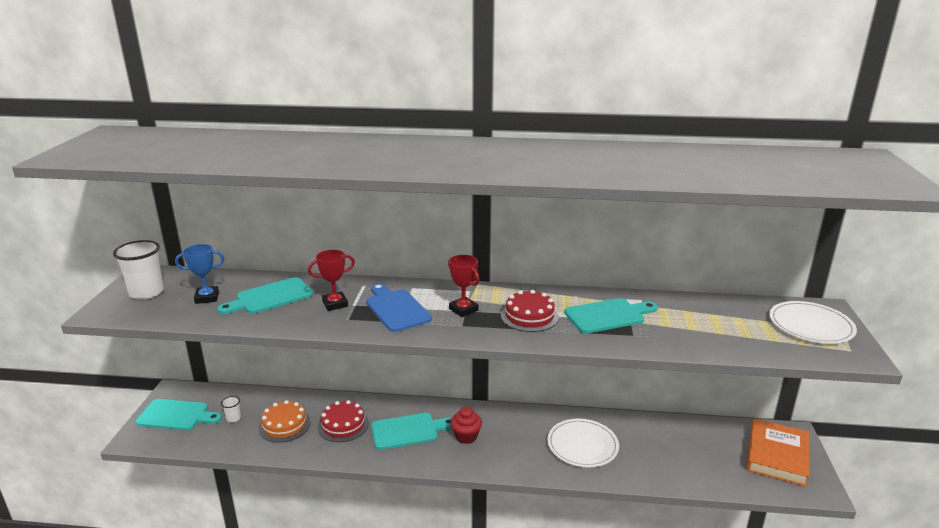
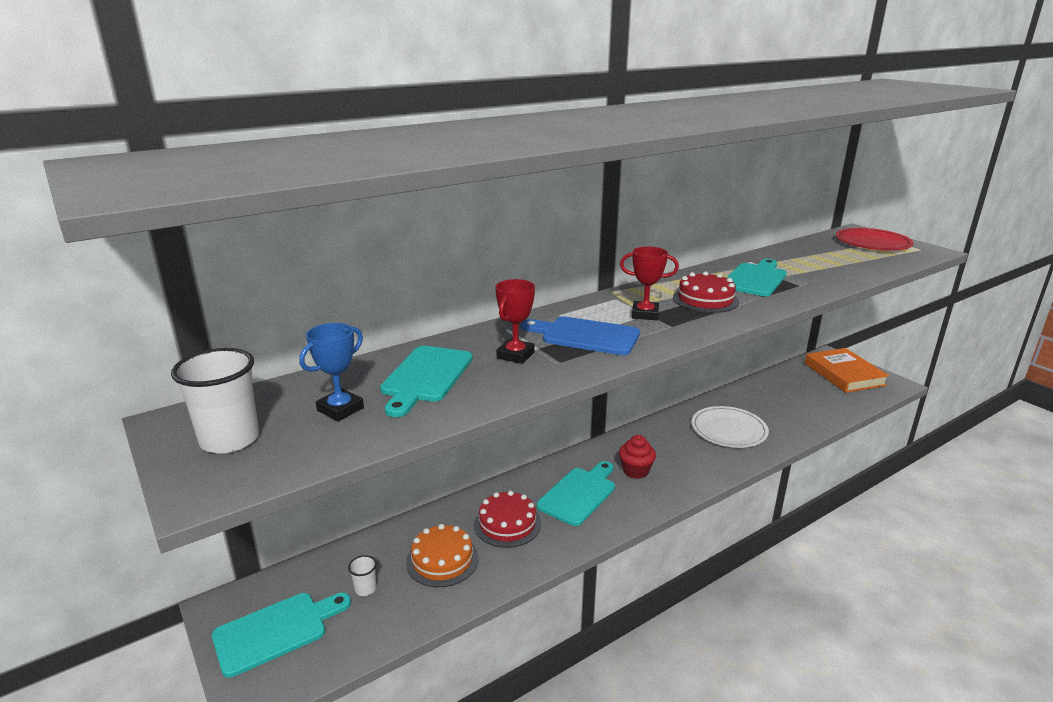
camera: 40 degrees left, 0 degrees up
white plate [769,301,857,344] -> red plate [836,228,913,250]

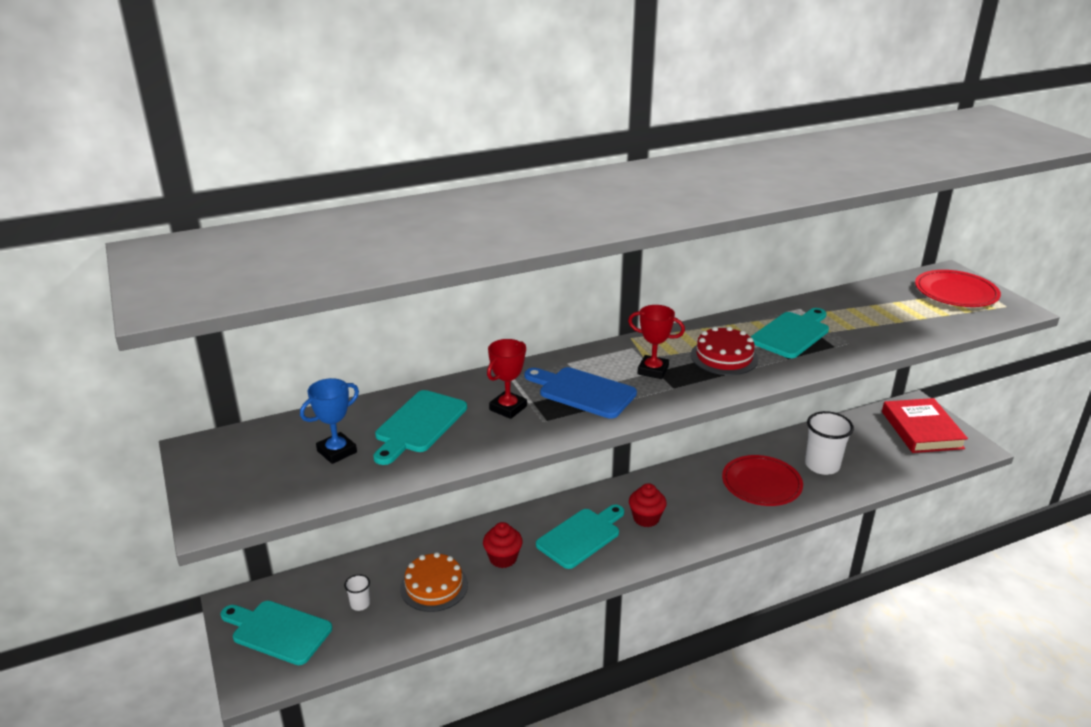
camera: 10 degrees right, 5 degrees up
white cup [171,348,259,454] -> white cup moved to [805,411,854,475]
turquoise cutting board [212,593,351,678] -> turquoise cutting board turned 135 degrees counterclockwise [220,601,332,665]
red cake [474,491,541,548] -> red cupcake [483,522,523,568]
white plate [691,406,769,448] -> red plate [722,455,803,506]
orange book [805,348,889,393] -> red book [882,398,968,453]

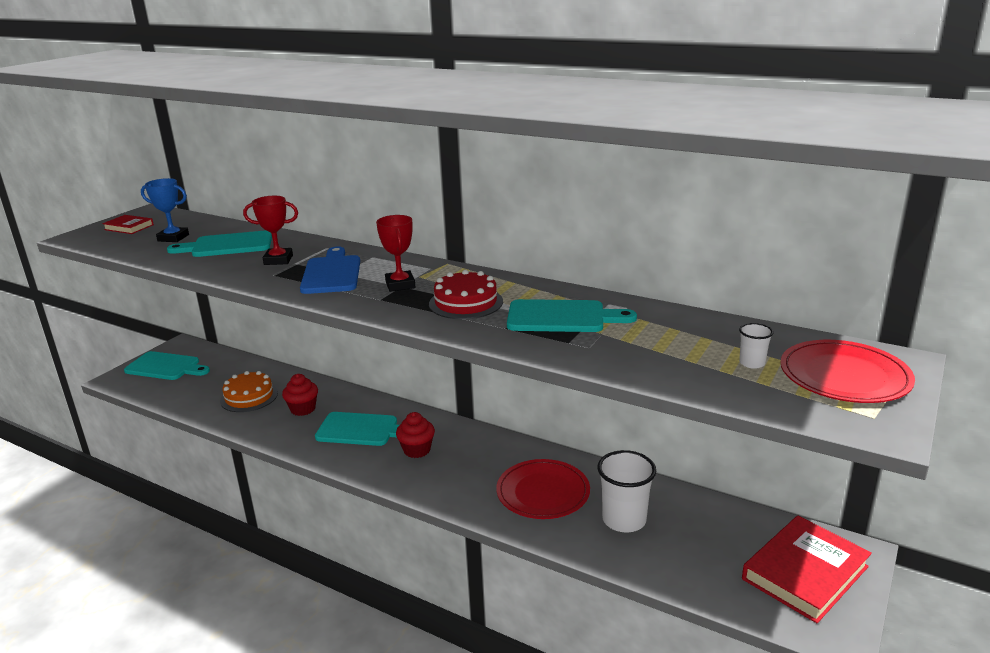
camera: 55 degrees right, 5 degrees down
turquoise cutting board [220,601,332,665] -> turquoise cutting board turned 120 degrees clockwise [124,351,210,380]
white cup [344,574,370,611] -> white cup moved to [739,323,773,369]
none -> red book [103,215,154,234]

